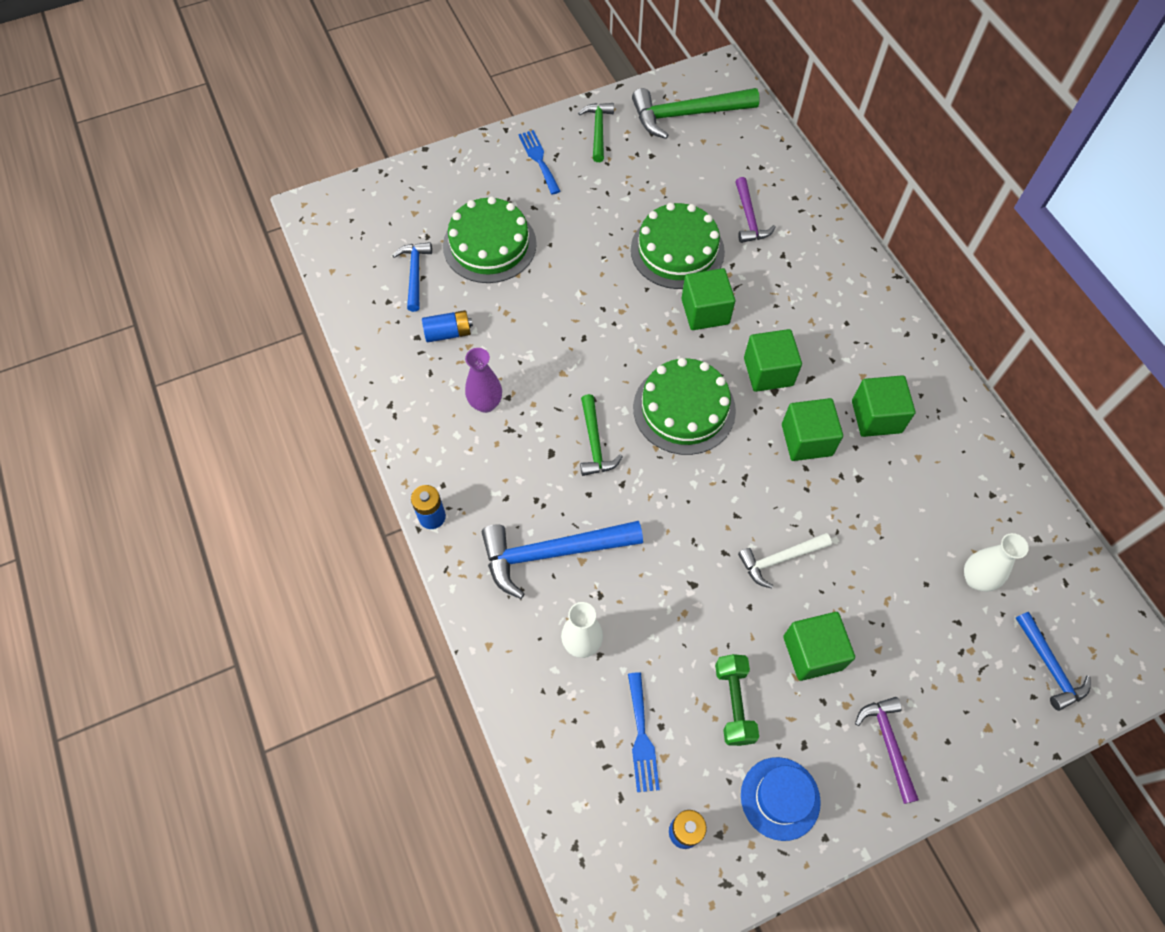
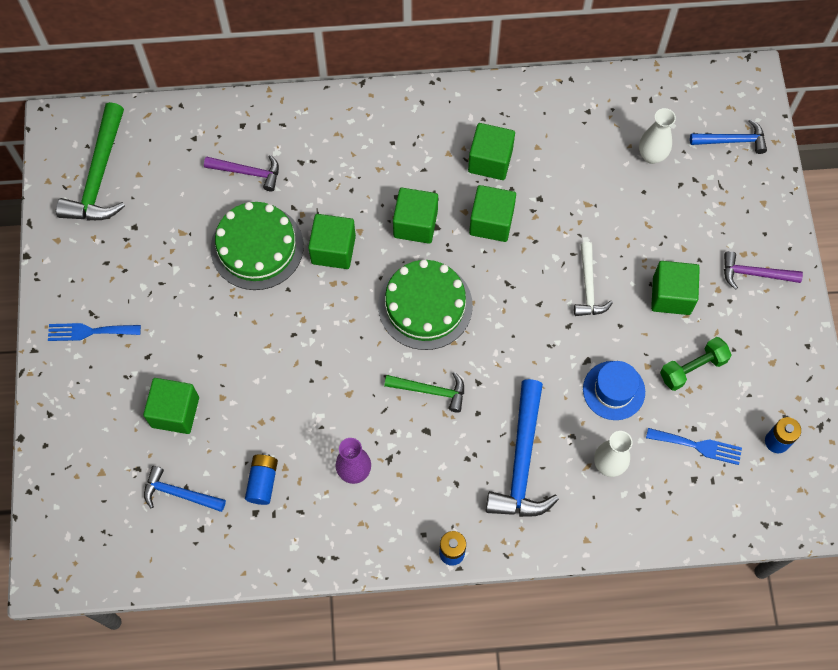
camera: 70 degrees left, 5 degrees up
green cake [443,196,537,283] -> green cube [143,378,199,434]
green hammer [578,103,614,162] -> none
green dumbbell [715,654,759,746] -> green dumbbell turned 45 degrees counterclockwise [660,337,732,391]
blue hat [741,757,821,841] -> blue hat moved to [583,361,645,420]

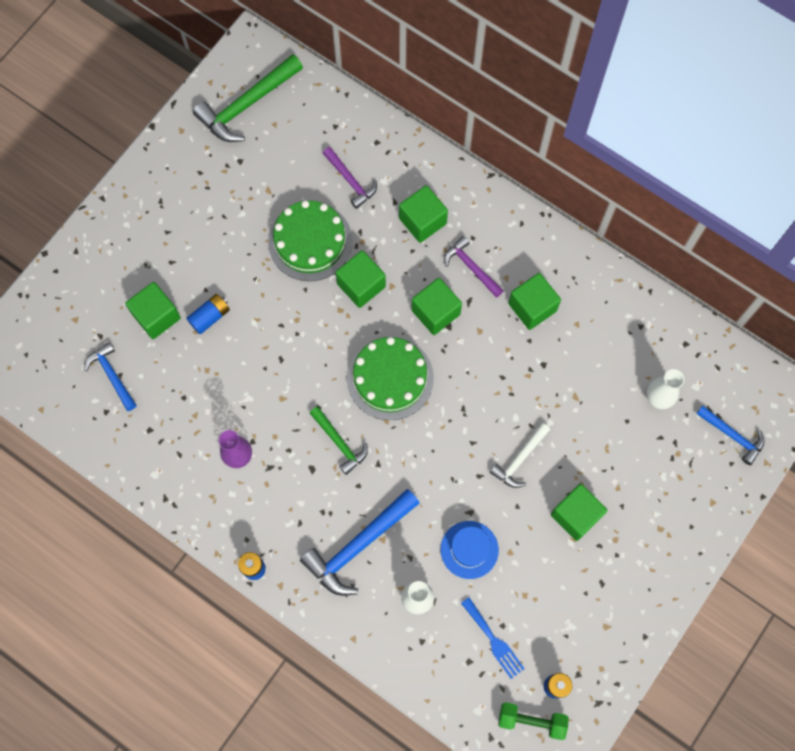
camera: 40 degrees right, 5 degrees up
blue fork [48,323,141,341] -> none
blue battery [245,453,278,505] -> blue battery moved to [186,294,230,334]
green cube [469,185,516,242] -> green cube moved to [399,185,448,243]
green dumbbell [660,337,732,391] -> green dumbbell moved to [498,702,569,740]
purple hammer [724,251,803,289] -> purple hammer moved to [444,236,504,298]

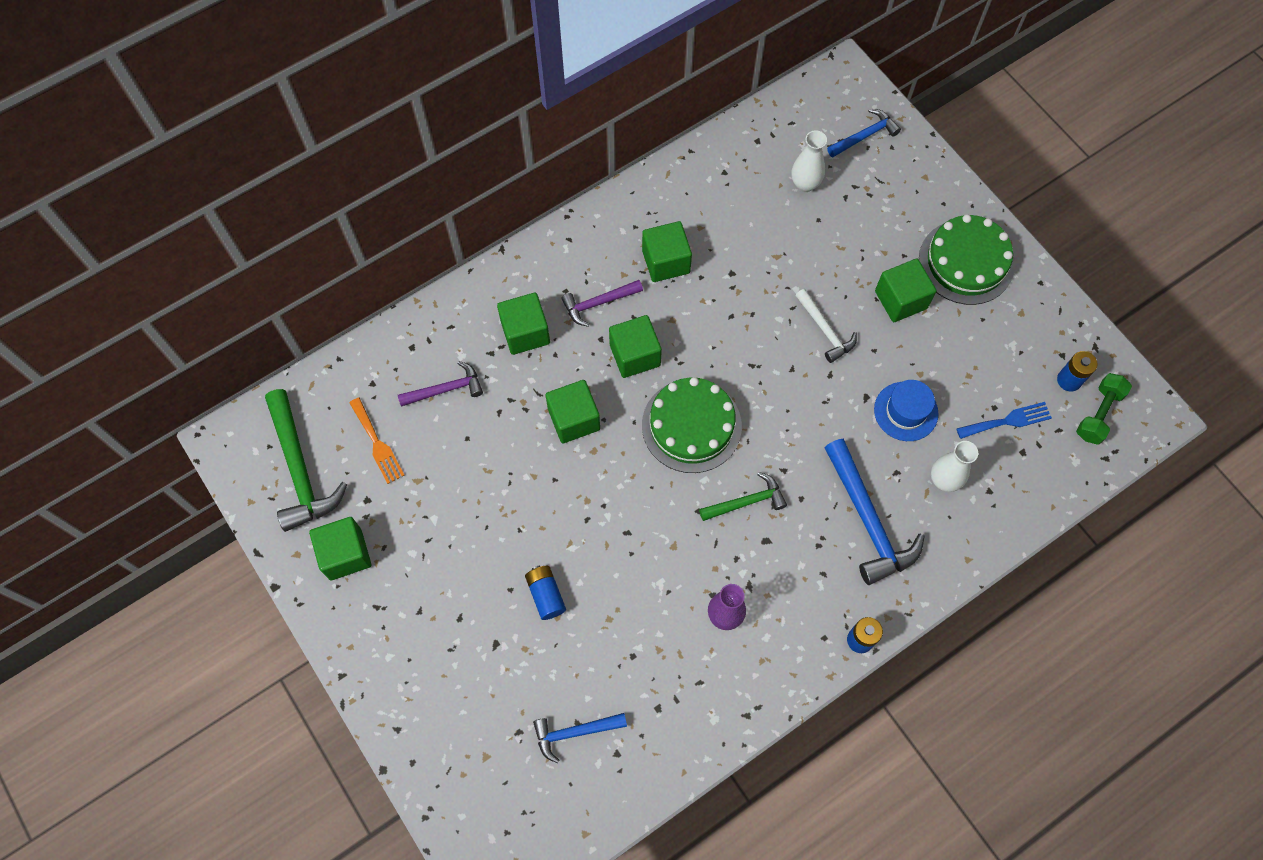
camera: 70 degrees left, 5 degrees down
green cube [125,282,181,339] -> green cube moved to [309,517,371,580]
green cake [268,201,352,281] -> green cake moved to [919,214,1014,305]
none -> orange fork [349,398,404,484]

